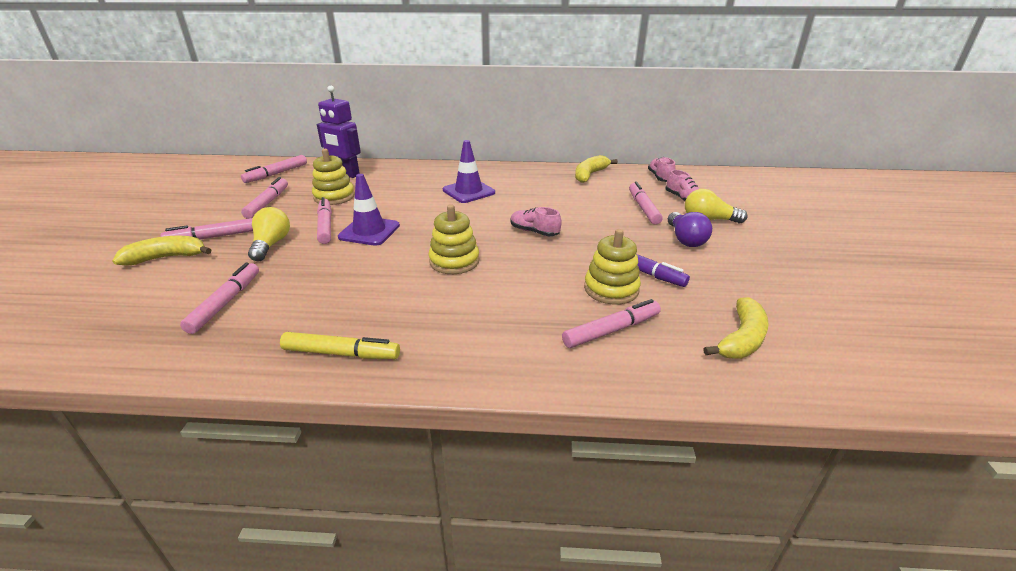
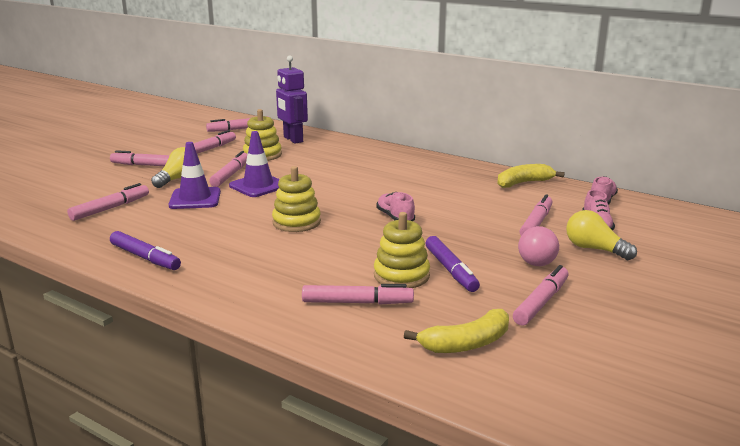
camera: 30 degrees right, 10 degrees down
yellow banana [113,236,211,266] -> none
yellow marker [280,332,400,359] -> purple marker [110,231,181,270]
purple traffic cone [443,140,495,203] -> purple traffic cone moved to [169,142,221,209]
purple light bulb [668,212,712,247] -> pink light bulb [518,226,559,266]
none -> pink marker [513,265,569,326]

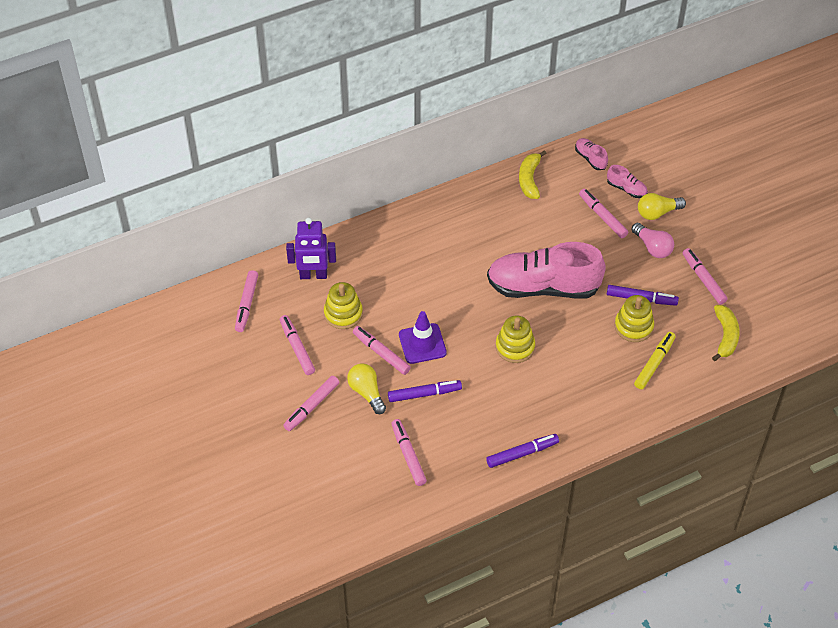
camera: 60 degrees left, 30 degrees up
purple traffic cone [169,142,221,209] -> purple marker [388,380,462,402]
pink marker [302,284,414,305] -> yellow marker [634,332,676,389]
pink shoe [376,192,415,221] -> pink shoe [487,242,606,299], size x2.43

